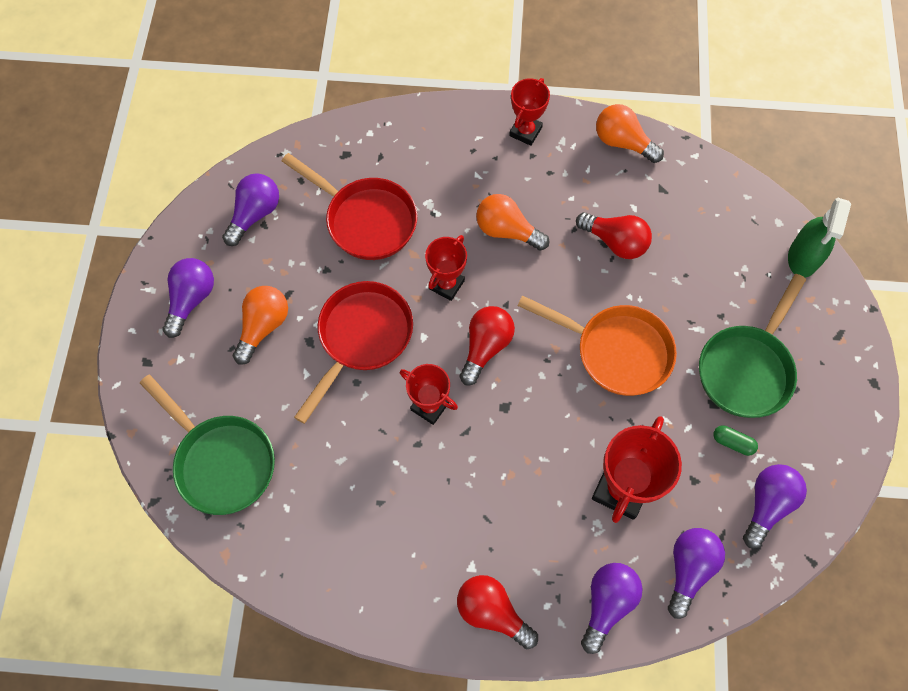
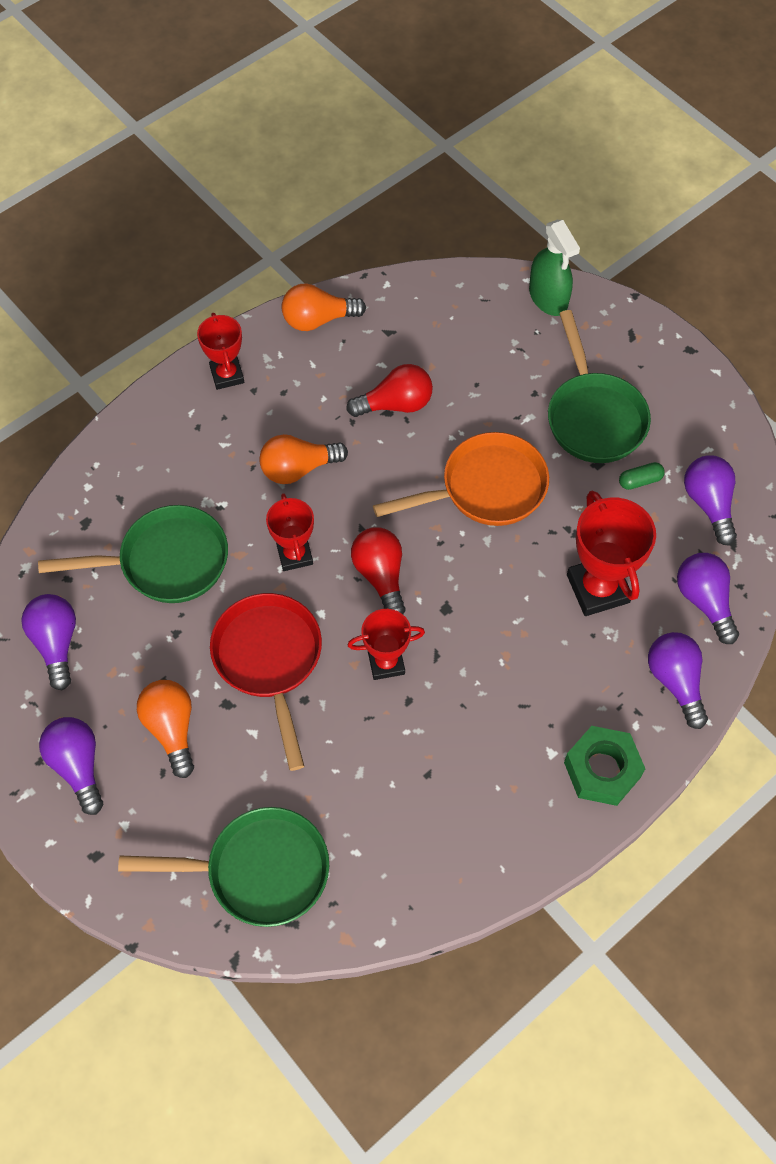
camera: 45 degrees left, 5 degrees down
red pan [282,153,417,260] -> green pan [38,505,228,603]
red light bulb [457,575,538,649] -> green nut [564,726,645,806]

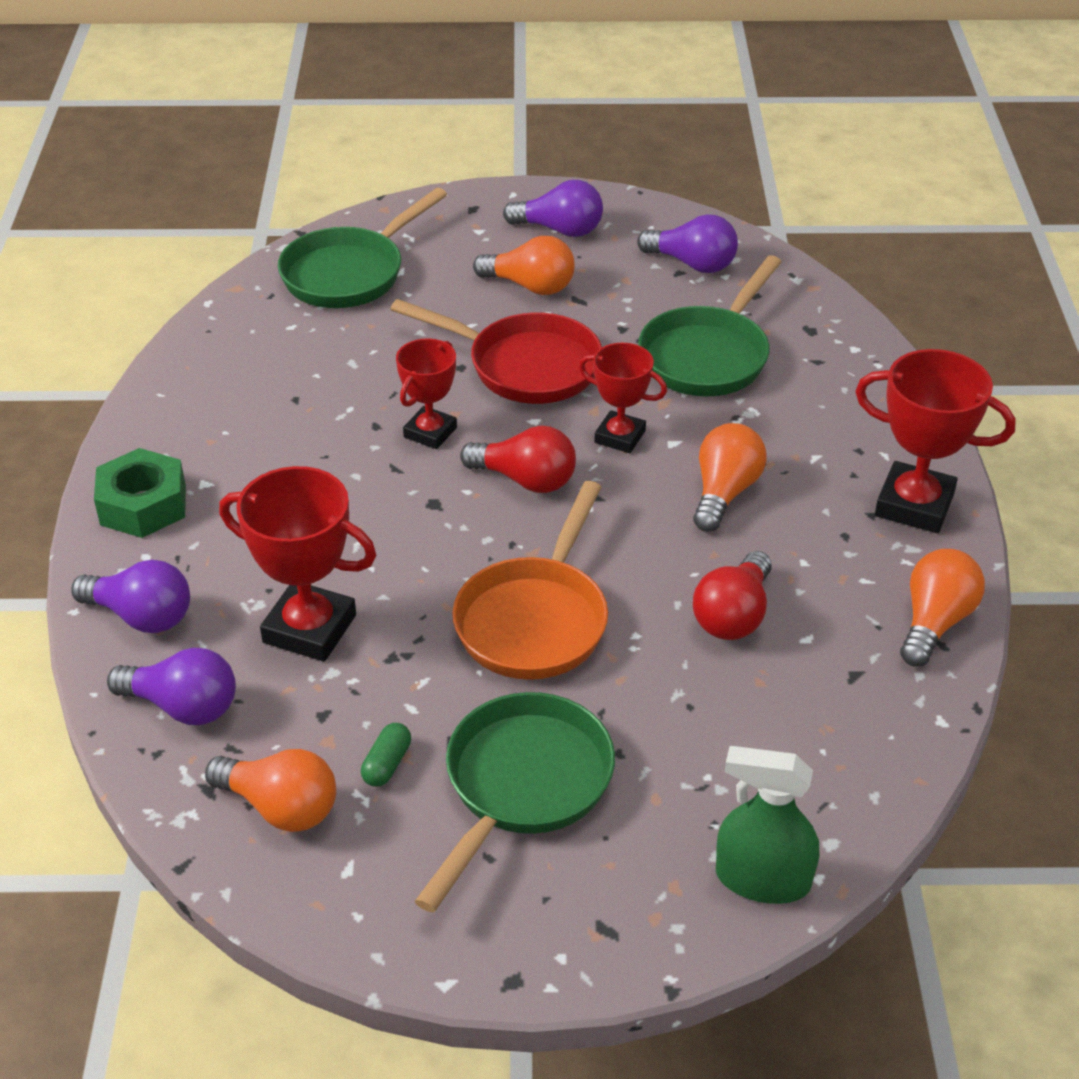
camera: 130 degrees right, 20 degrees down
red trophy [197,313,244,390] -> red trophy [855,349,1016,533], size x1.58
green pan [548,310,651,463] -> green pan turned 90 degrees clockwise [414,692,615,913]
purple light bulb [684,455,737,545] -> orange light bulb [205,749,336,832]

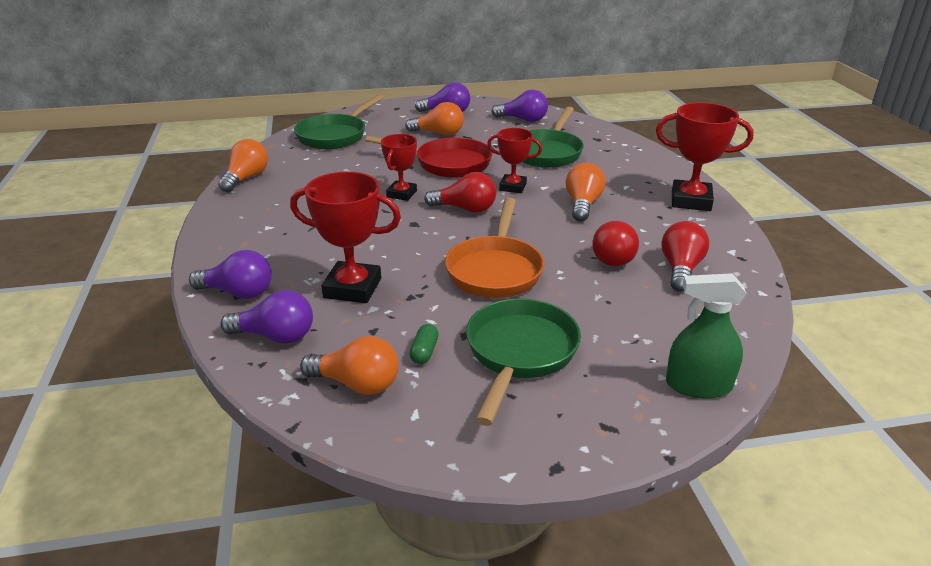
camera: 10 degrees left, 10 degrees down
green nut [94,448,186,538] -> none
orange light bulb [900,549,985,667] -> orange light bulb moved to [218,139,268,192]
none -> red light bulb [661,221,709,292]

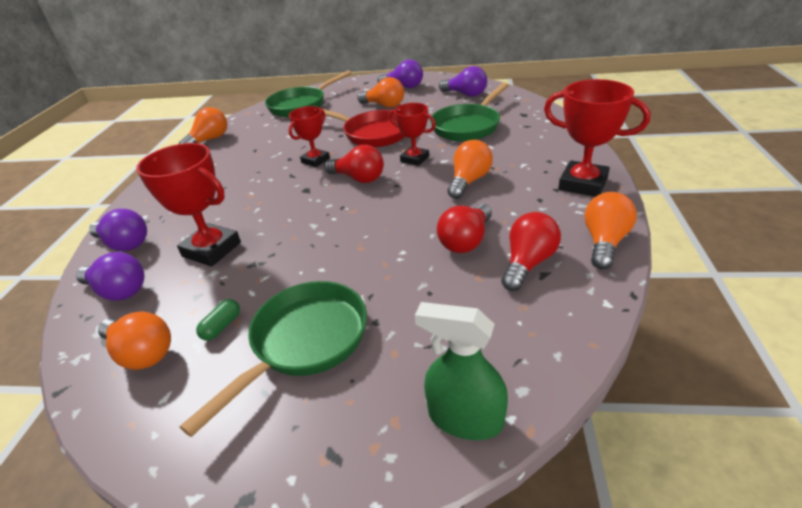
camera: 20 degrees right, 5 degrees up
orange pan [445,198,544,298] -> none
none -> orange light bulb [584,192,637,269]

